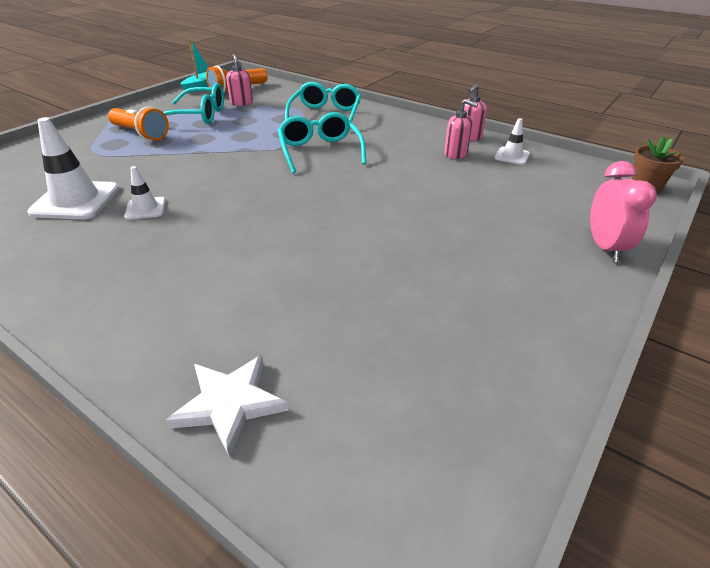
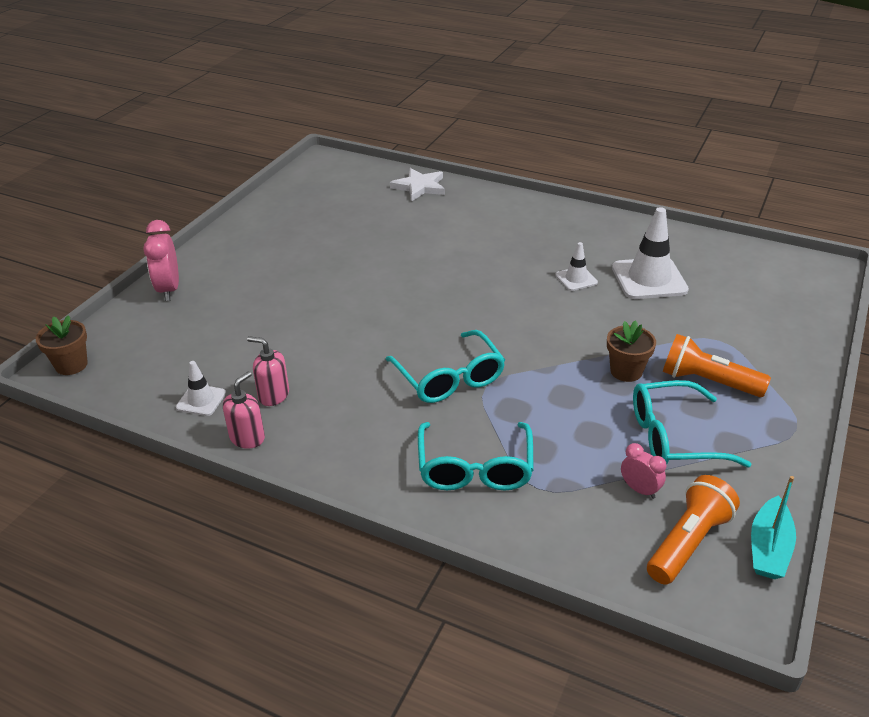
camera: 170 degrees right, 0 degrees up
pink soap dispenser [226,54,253,106] -> pink clock [621,443,667,499]
none -> brown flower pot [607,320,656,382]

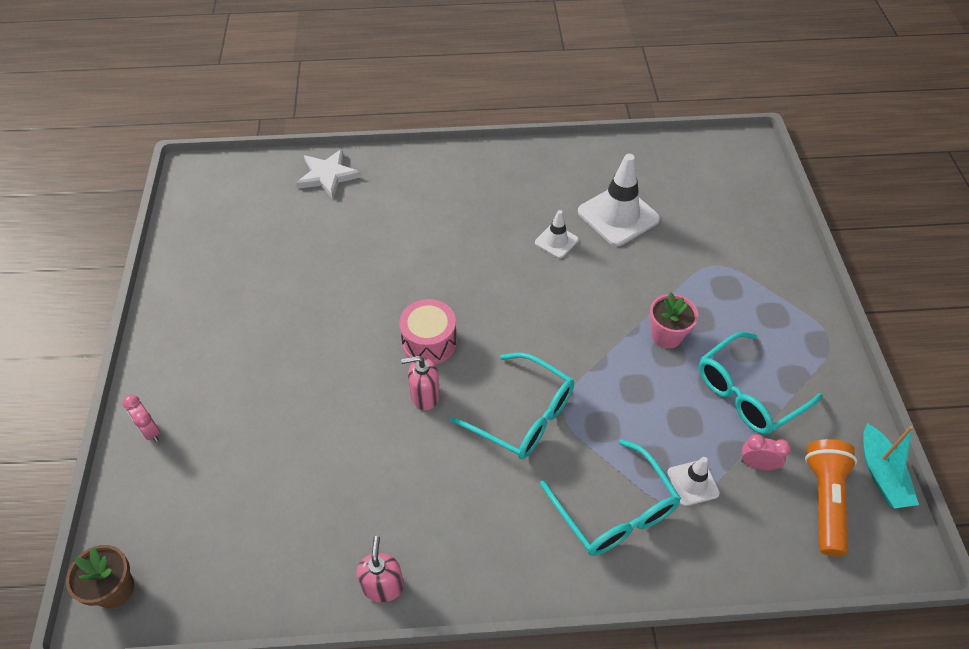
camera: 30 degrees left, 15 degrees up
pink clock [143,220,179,301] -> pink clock [123,395,160,442], size x0.59
white traffic cone [176,361,226,416] -> white traffic cone moved to [667,457,720,506]
pink soap dispenser [247,336,289,406] -> pink soap dispenser moved to [401,356,440,410]
brown flower pot [607,320,656,382] -> pink flower pot [649,292,698,349]
orange flashlight [663,334,771,397] -> none
none -> pink drum [399,299,457,365]

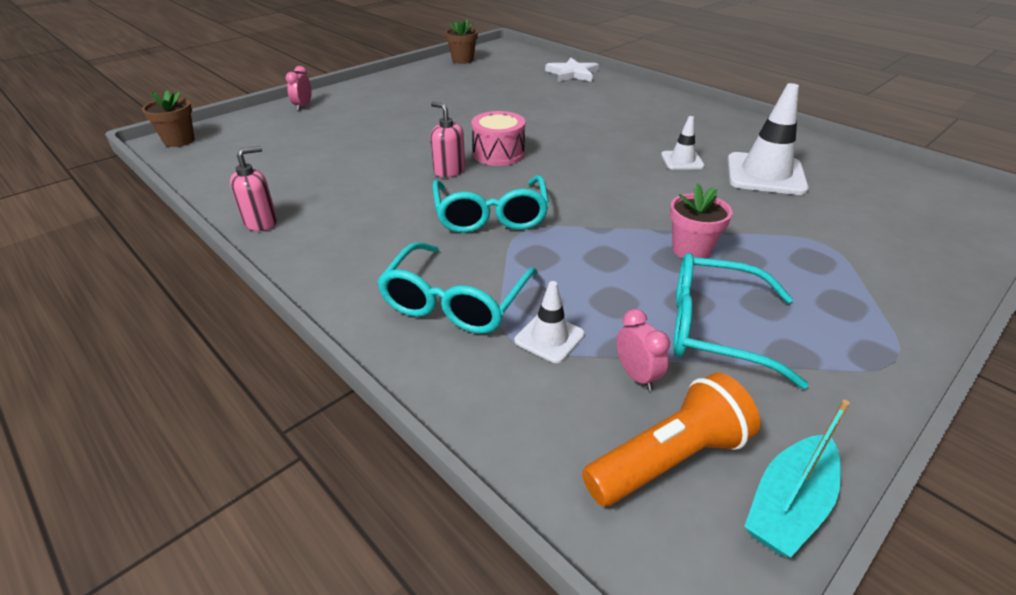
camera: 50 degrees right, 15 degrees down
none -> brown flower pot [445,19,478,64]

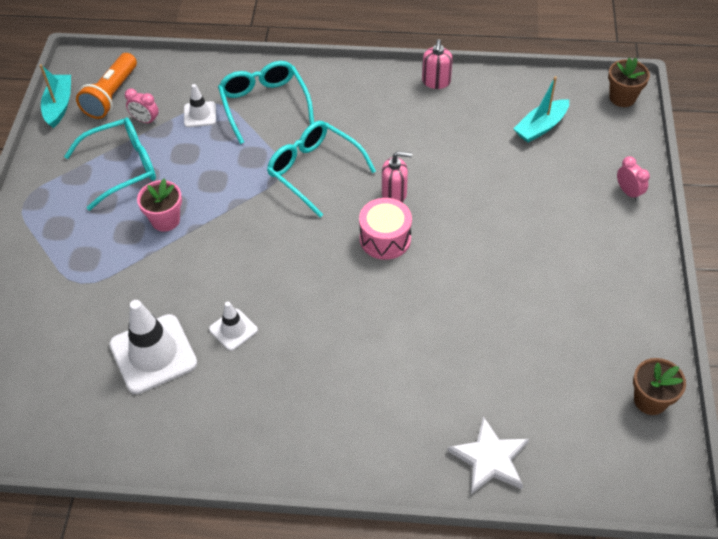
camera: 140 degrees right, 15 degrees up
none -> turquoise boat [513,76,569,142]

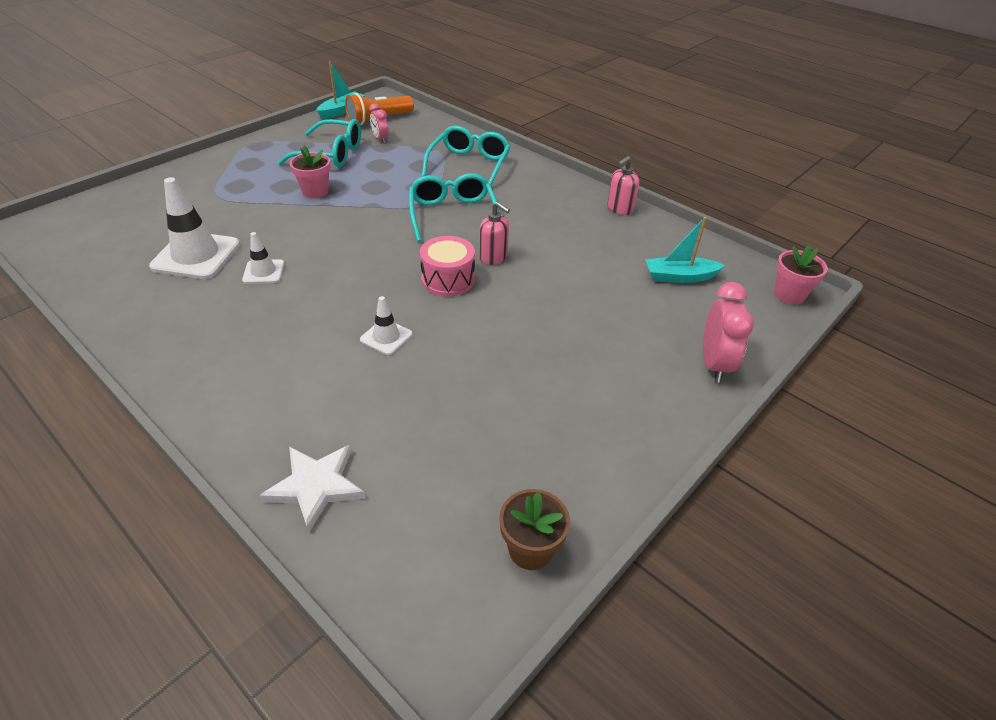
camera: 35 degrees right, 10 degrees down
white traffic cone [184,84,216,127] -> white traffic cone moved to [360,296,413,355]
brown flower pot [608,58,650,107] -> pink flower pot [774,245,828,304]
pink clock [617,156,650,201] -> pink clock [703,282,754,383], size x1.70

